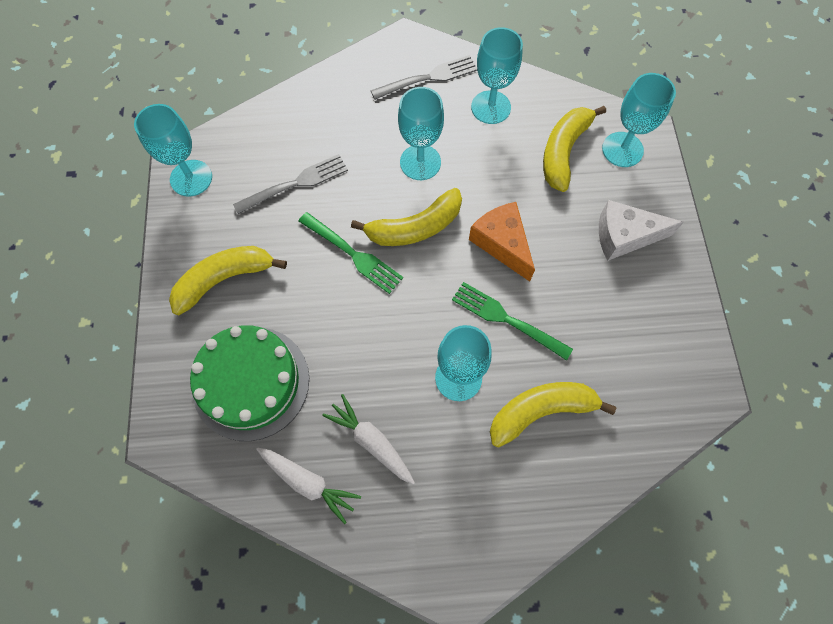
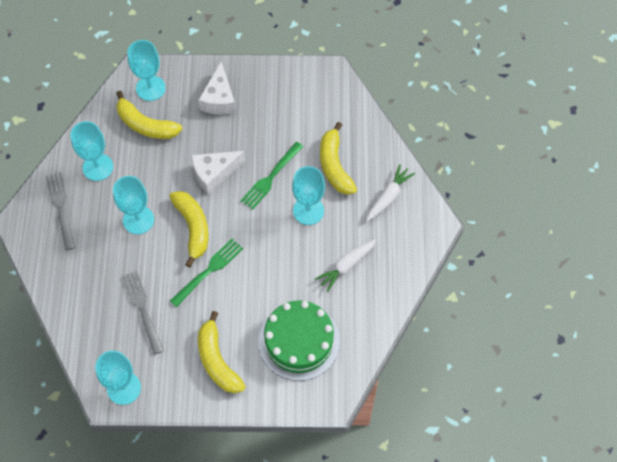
camera: 85 degrees left, 5 degrees down
white carrot [256,447,361,524] -> white carrot moved to [366,164,415,221]
orange cheese [469,202,535,282] -> white cheese [191,151,245,194]

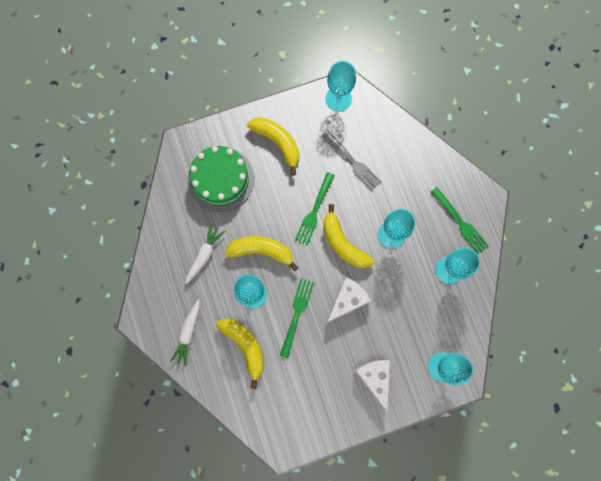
camera: 160 degrees right, 15 degrees up
grey fork [46,172,75,250] -> green fork [431,187,489,254]
yellow banana [116,91,182,139] -> yellow banana moved to [225,236,298,271]

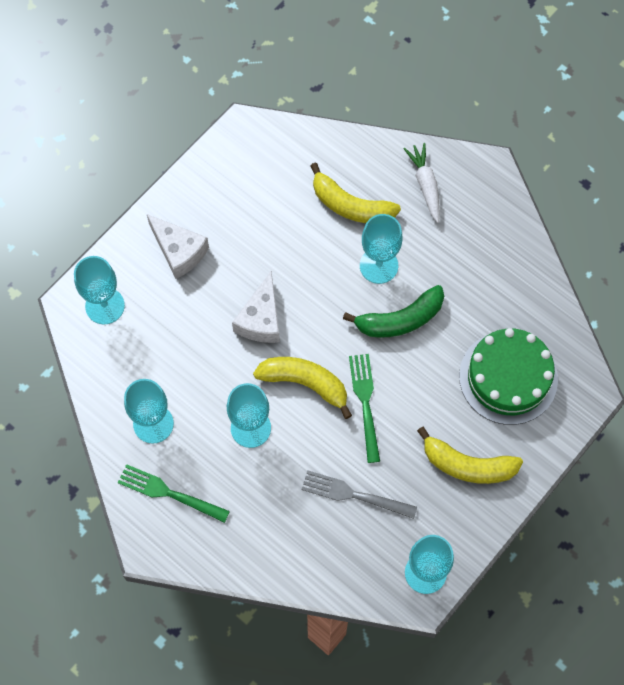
camera: 150 degrees right, 10 degrees down
white carrot [185,224,225,284] -> none
yellow banana [225,236,298,271] -> green banana [343,285,444,338]
green fork [280,278,314,358] -> none

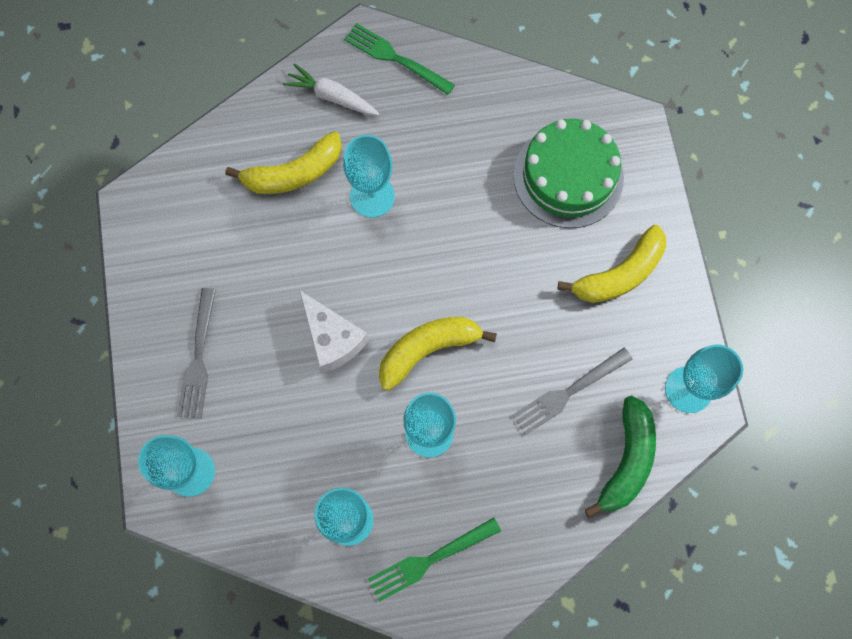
camera: 50 degrees left, 5 degrees up
white cheese [147,214,209,279] -> grey fork [177,288,216,419]
green banana [343,285,444,338] -> green banana moved to [584,395,656,519]
green fork [349,354,380,463] -> green fork moved to [344,23,455,95]

